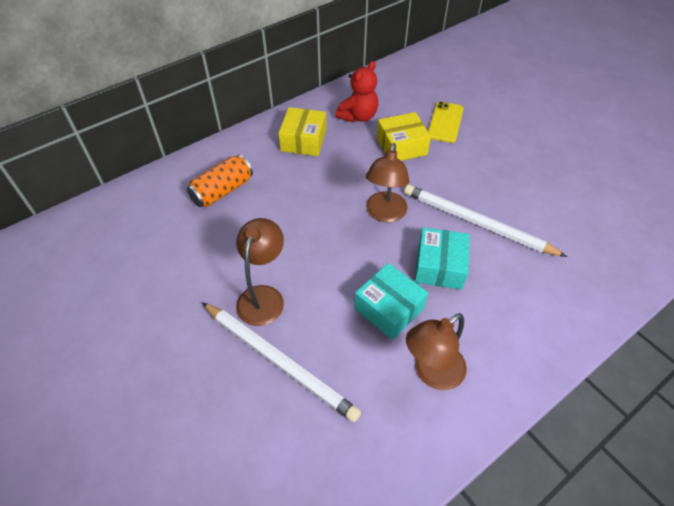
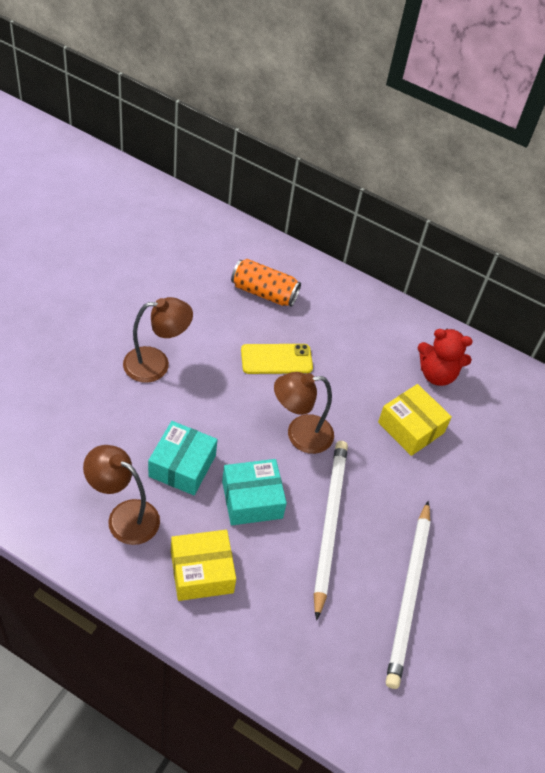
camera: 60 degrees right, 0 degrees up
white pencil [202,302,361,422] -> white pencil moved to [386,501,430,689]
yellow box [279,107,326,156] -> yellow box moved to [171,530,236,601]
yellow phone [428,101,464,143] -> yellow phone moved to [241,344,313,374]

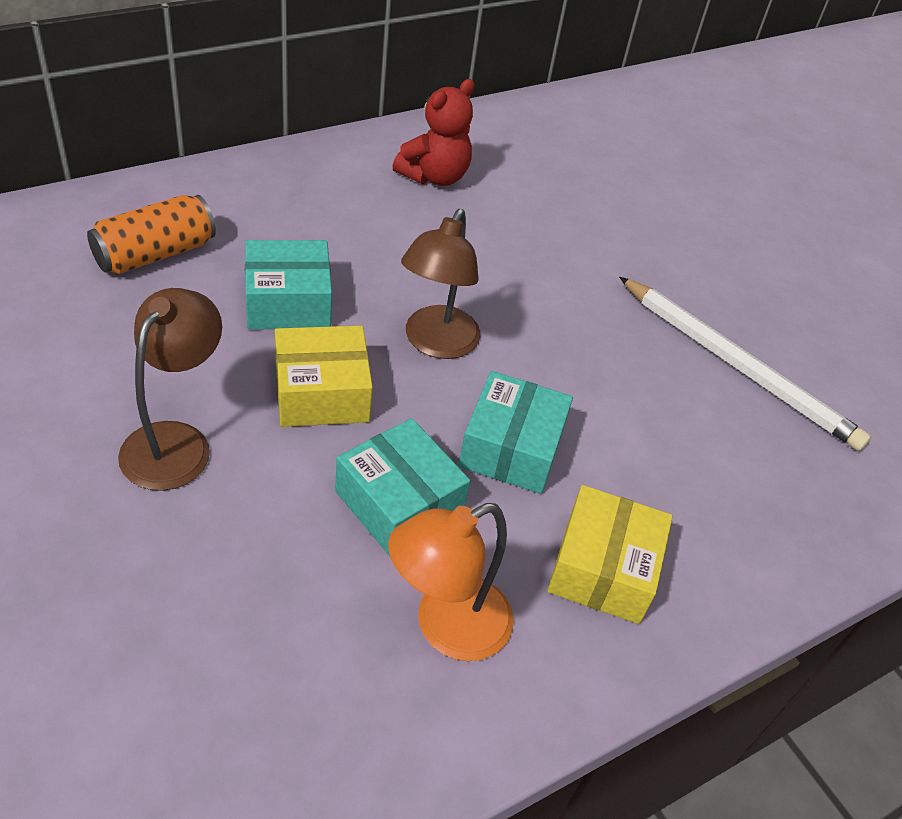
camera: 60 degrees left, 5 degrees down
brown lamp [83,445,160,545] -> orange lamp [388,503,514,661]
yellow phone [241,344,313,374] -> turquoise box [245,240,332,330]
white pencil [314,441,348,621] -> none
yellow box [378,384,452,456] -> yellow box moved to [275,326,373,427]

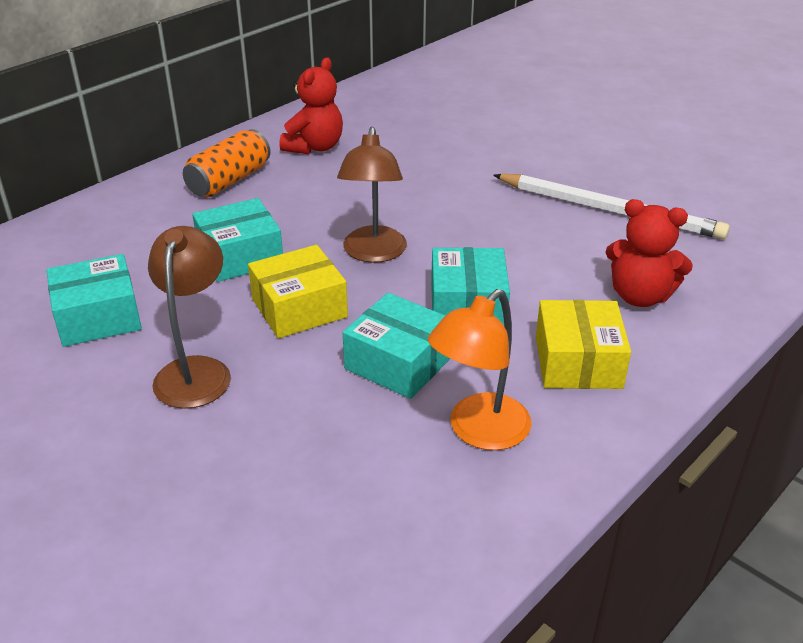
camera: 10 degrees left, 10 degrees down
orange can [87,195,216,275] -> orange can moved to [183,129,271,197]
none -> turquoise box [46,254,142,347]
none -> red teddy bear [605,199,693,307]

